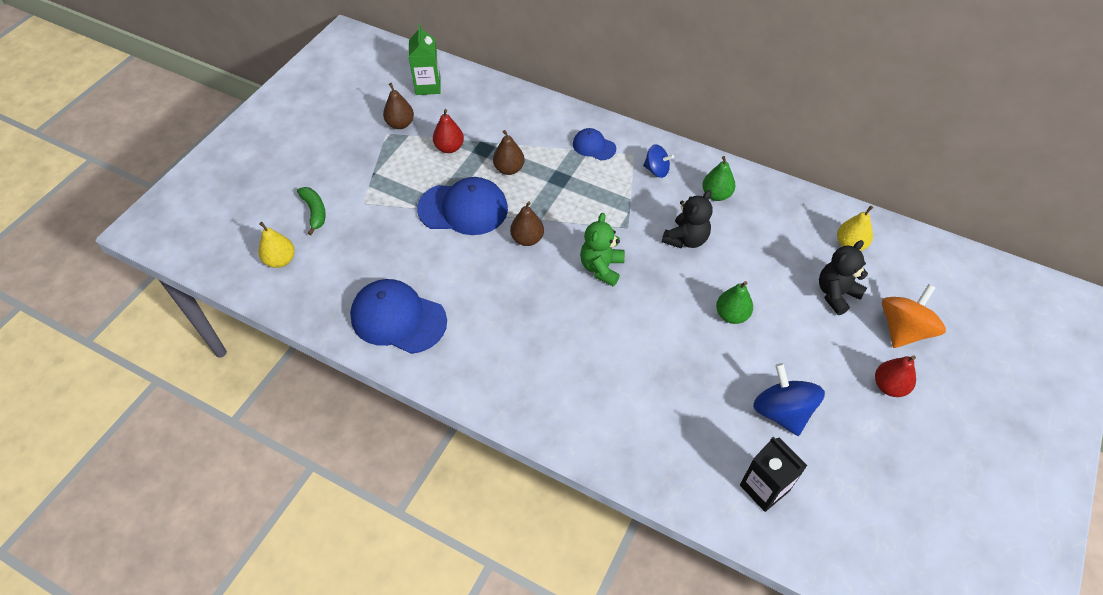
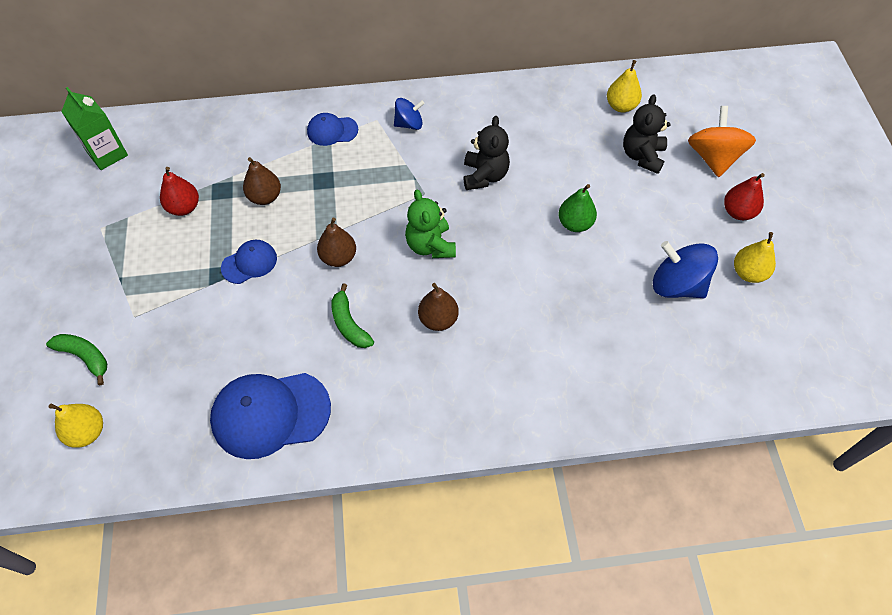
camera: 35 degrees left, 5 degrees up
brown pear [383,83,414,129] -> brown pear moved to [418,283,459,331]
blue cap [417,177,508,235] -> blue cap [221,240,277,284], size x0.53
green pear [702,156,736,201] -> none
black carton [740,437,808,512] -> none
none -> green banana [331,283,374,348]
none -> yellow pear [734,232,776,283]

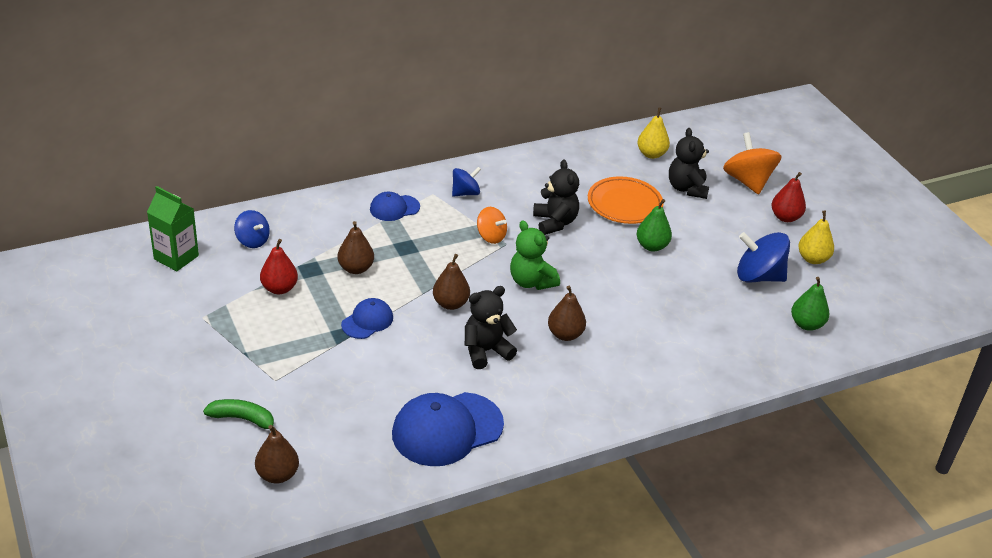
camera: 20 degrees left, 20 degrees down
yellow pear [48,404,103,448] -> brown pear [255,425,299,484]
green banana [331,283,374,348] -> black teddy bear [465,286,517,369]
none -> blue spinning top [234,210,270,248]
none -> orange spinning top [477,207,507,244]
none -> orange plate [588,176,663,224]
none -> green pear [791,277,829,331]

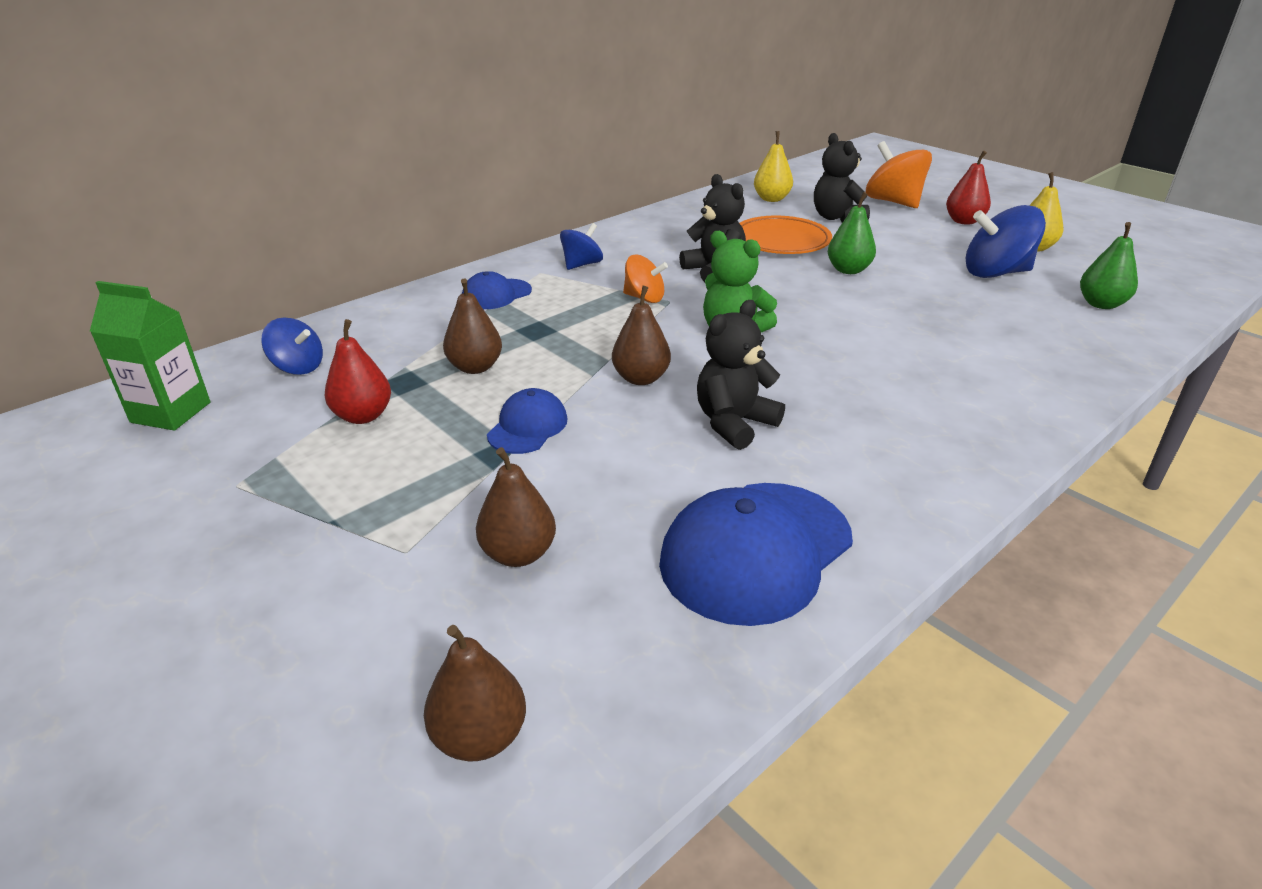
camera: 15 degrees left, 5 degrees down
green banana [203,399,277,432] -> none
brown pear [548,286,586,341] -> brown pear moved to [476,447,556,567]

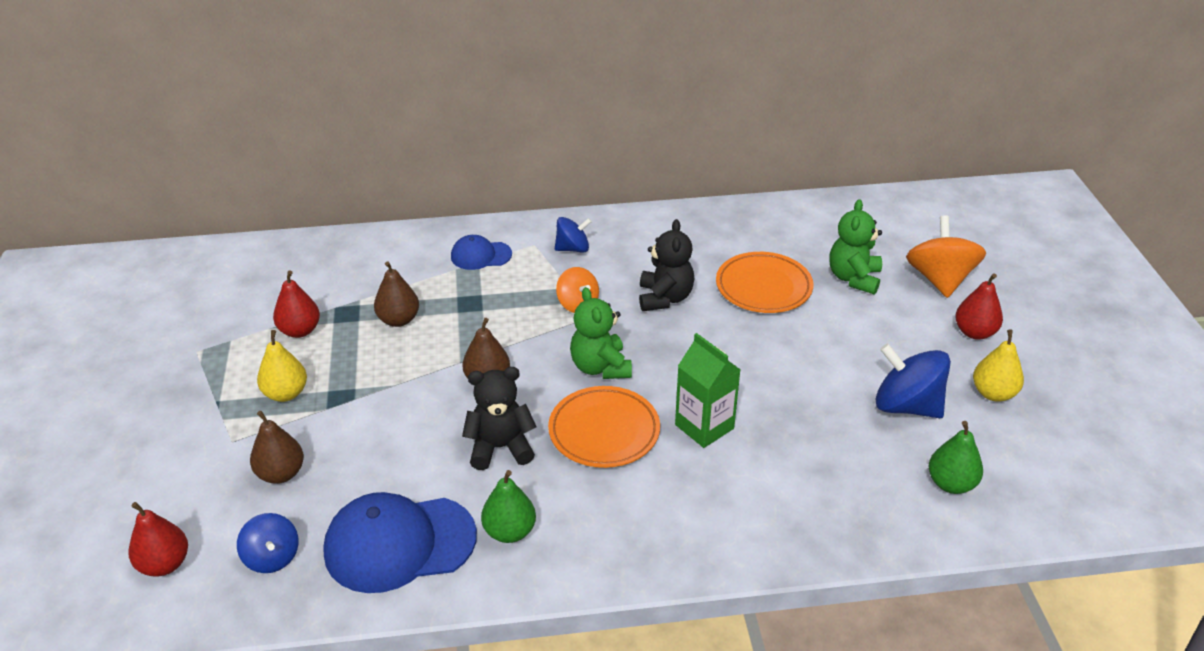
camera: 35 degrees right, 5 degrees up
green carton [90,281,210,430] -> green carton moved to [675,333,741,448]
blue spinning top [261,318,323,375] -> blue spinning top moved to [237,513,298,573]
brown pear [424,625,526,761] -> red pear [128,502,188,577]
blue cap [487,388,568,454] -> none
yellow pear [754,131,793,202] -> yellow pear moved to [257,330,307,402]
black teddy bear [814,133,870,223] -> green teddy bear [830,199,882,294]
green pear [828,192,876,274] -> green pear moved to [481,470,536,543]
none -> orange plate [548,386,660,468]

